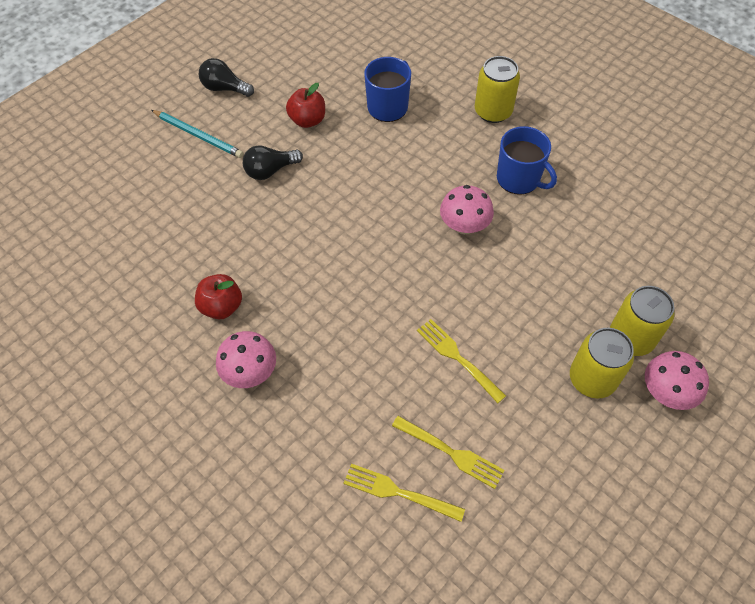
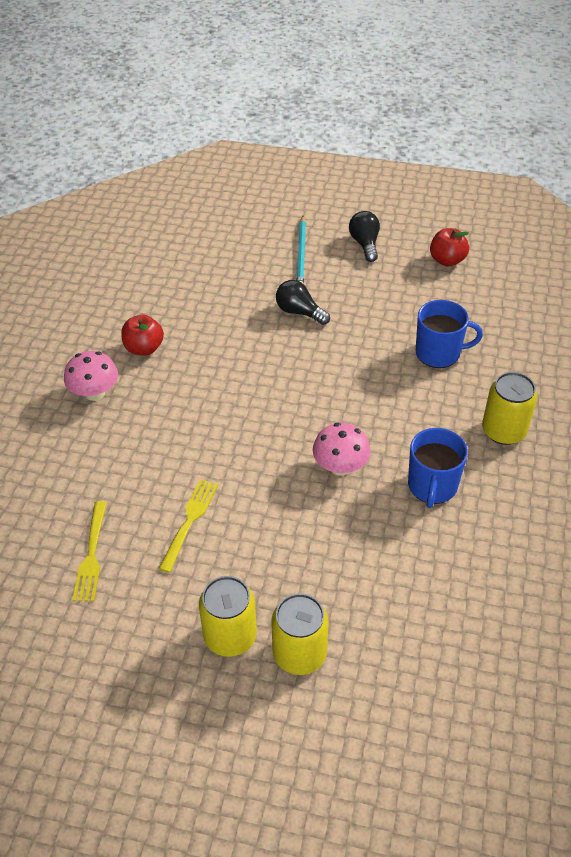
camera: 60 degrees right, 10 degrees down
red apple [286,83,325,128] -> red apple moved to [430,228,469,266]
yellow fork [343,464,465,522] -> none
pink mushroom [645,351,709,410] -> none

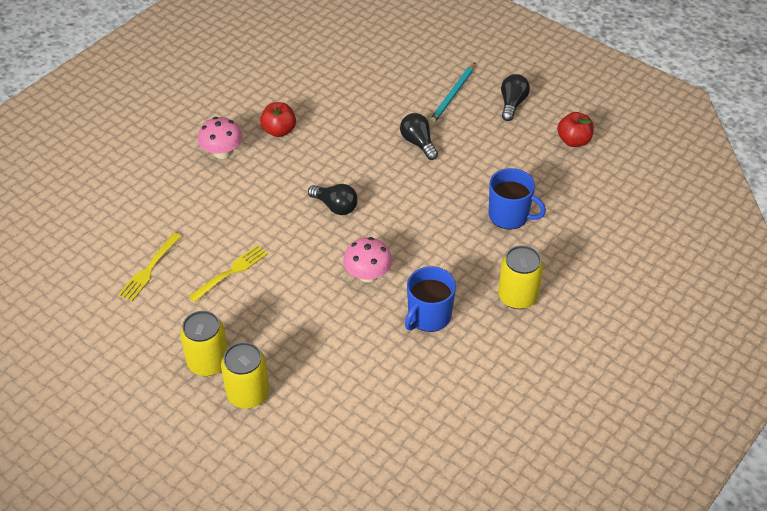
camera: 25 degrees right, 0 degrees up
none -> black light bulb [308,184,358,215]

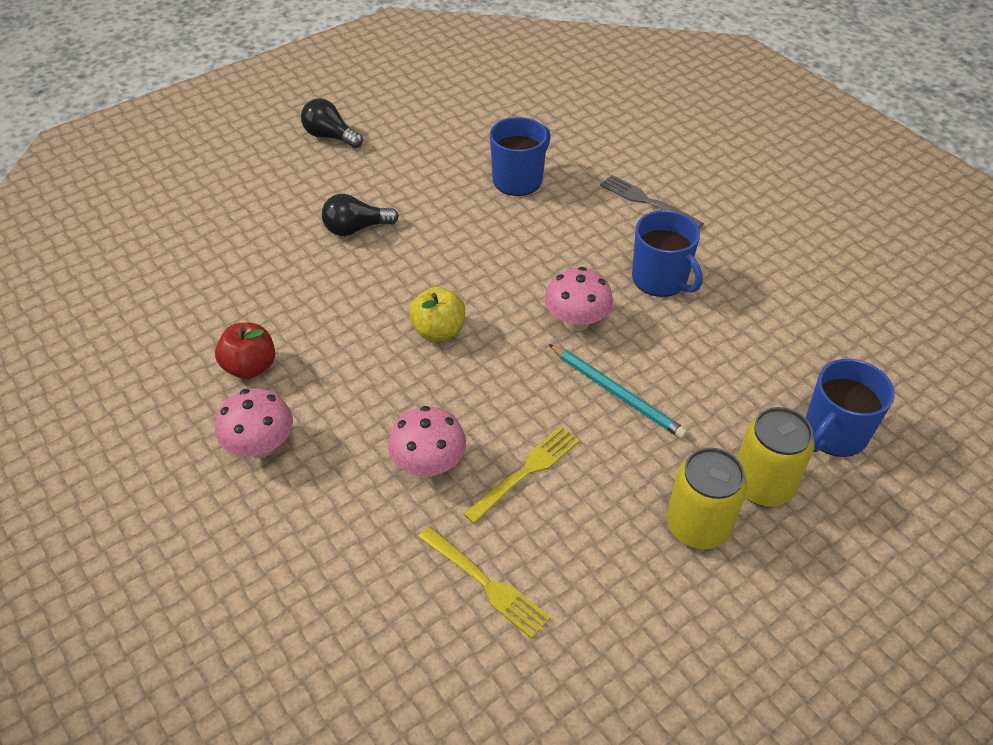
camera: 75 degrees left, 0 degrees up
yellow fork [188,245,268,302] -> yellow fork turned 75 degrees clockwise [464,426,580,524]
black light bulb [308,184,358,215] -> yellow apple [409,287,465,341]
turquoise pencil [429,63,475,124] -> turquoise pencil moved to [548,344,688,439]
yellow can [498,245,543,309] -> grey fork [600,175,704,229]
red apple [557,112,594,147] -> none
none -> pink mushroom [388,406,466,477]
none -> blue mug [806,359,895,457]

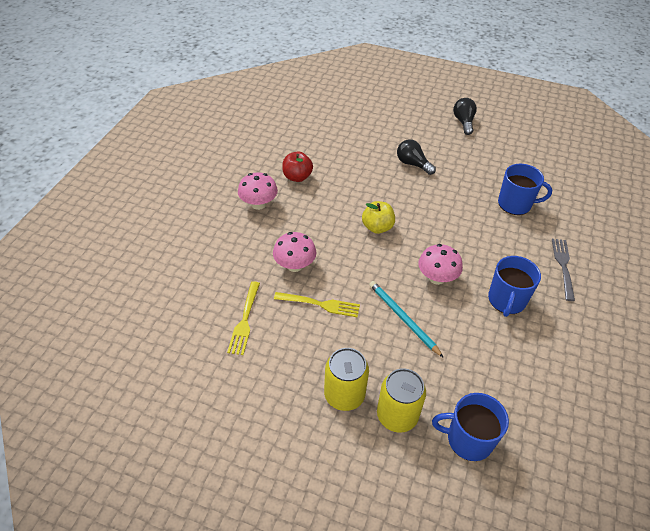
camera: 55 degrees right, 0 degrees up
turquoise pencil [548,344,688,439] -> turquoise pencil turned 135 degrees clockwise [369,281,444,358]

